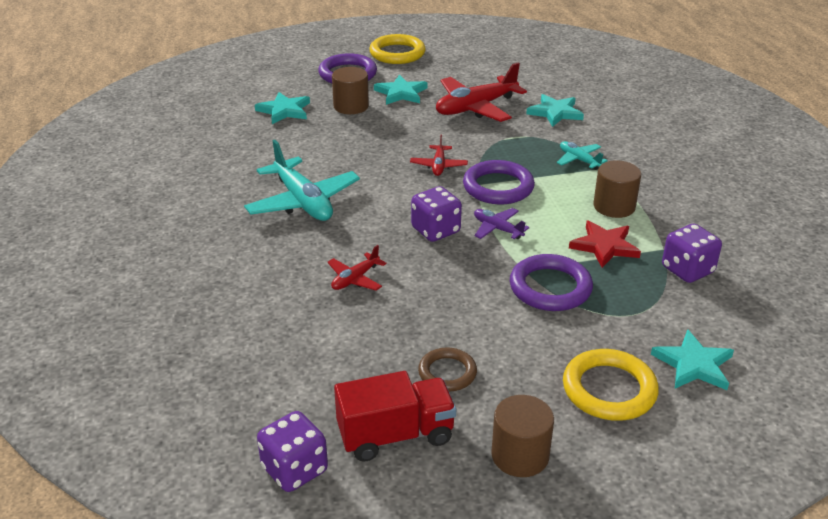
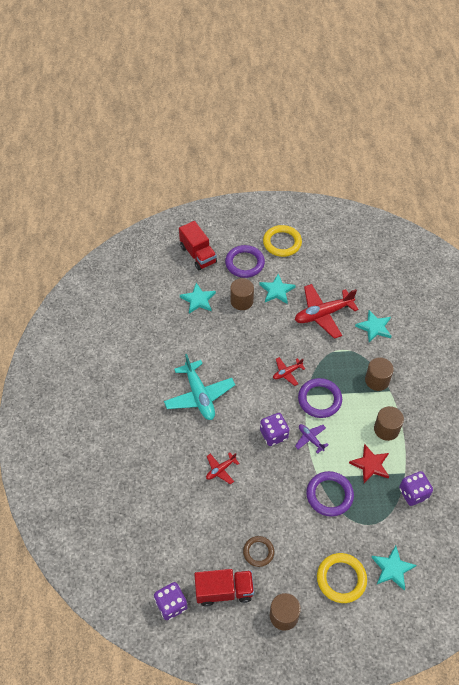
camera: 10 degrees right, 20 degrees up
red plane [410,134,468,176] -> red plane turned 45 degrees clockwise [273,357,305,386]
turquoise plane [557,141,608,170] -> brown cylinder [365,357,394,391]
none -> red truck [179,221,217,270]

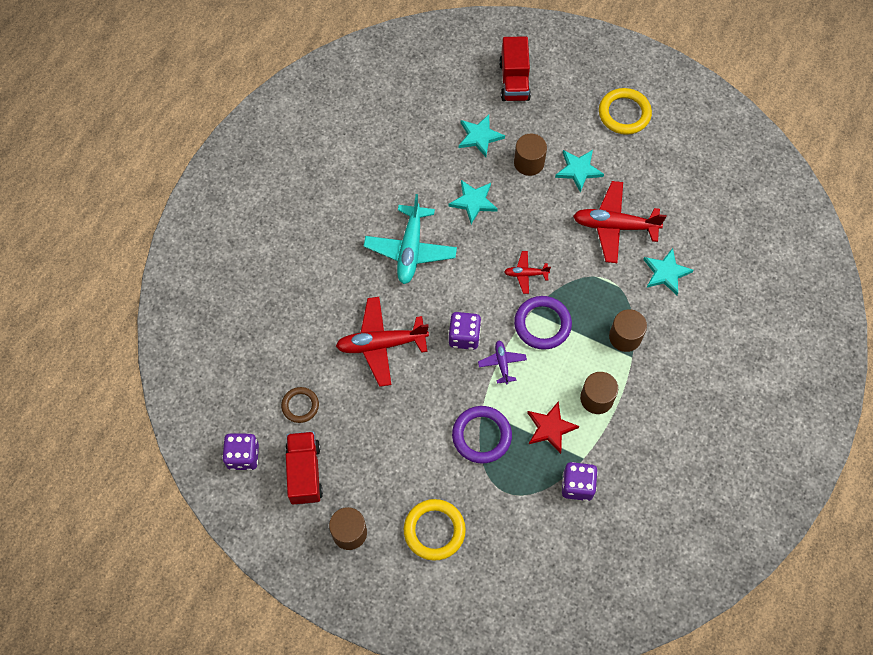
camera: 30 degrees right, 10 degrees up
red truck [194,569,254,607] -> red truck turned 120 degrees counterclockwise [286,432,323,505]
red plane [206,453,240,484] -> red plane [336,297,429,387], size x1.98
purple ring [225,245,265,278] -> none
brown ring [243,536,274,567] -> brown ring moved to [281,387,319,423]
turquoise star [371,546,416,591] -> turquoise star moved to [448,180,498,224]

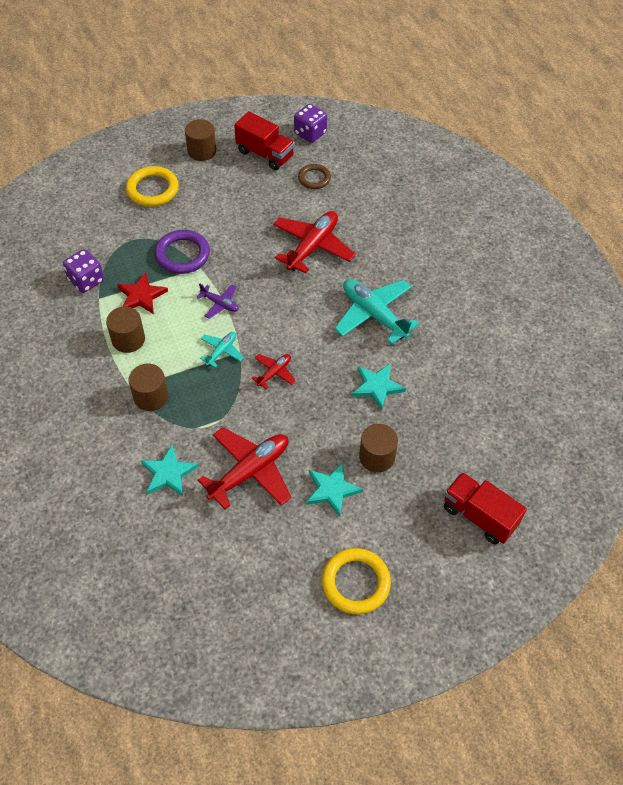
camera: 130 degrees right, 10 degrees down
purple dice [448,312,481,350] -> none
turquoise star [459,115,505,157] -> none
purple ring [514,296,572,350] -> turquoise plane [200,332,244,368]

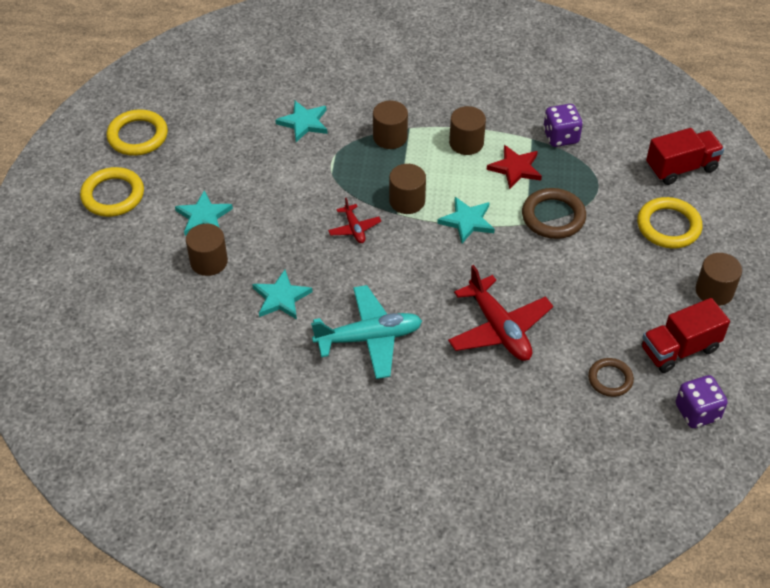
camera: 120 degrees right, 5 degrees down
purple ring [155,230,210,274] -> brown ring [522,188,586,239]
purple plane [196,284,239,319] -> turquoise star [437,197,495,243]
red plane [198,427,291,509] -> none
turquoise plane [200,332,244,368] -> brown cylinder [389,164,426,214]
red truck [444,472,527,544] -> red truck moved to [646,128,724,185]
none -> yellow ring [107,109,168,156]

